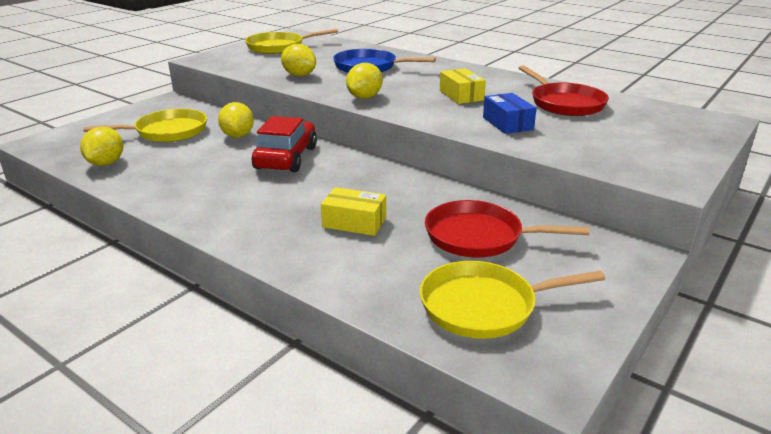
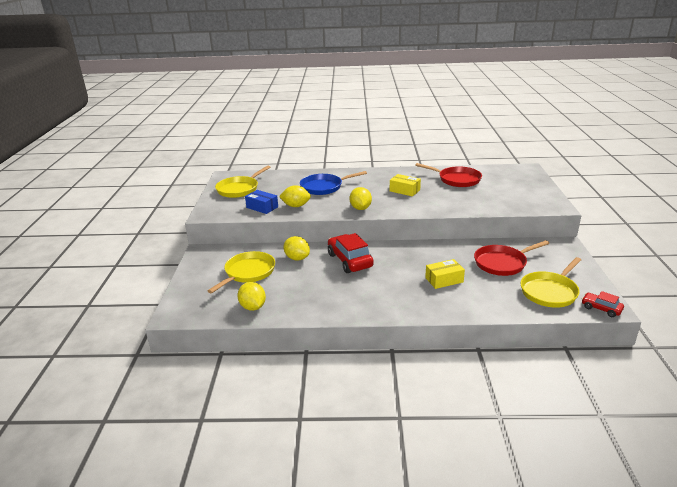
camera: 35 degrees left, 0 degrees up
blue box [483,93,537,134] -> blue box moved to [245,190,278,214]
none -> red car [582,291,624,317]

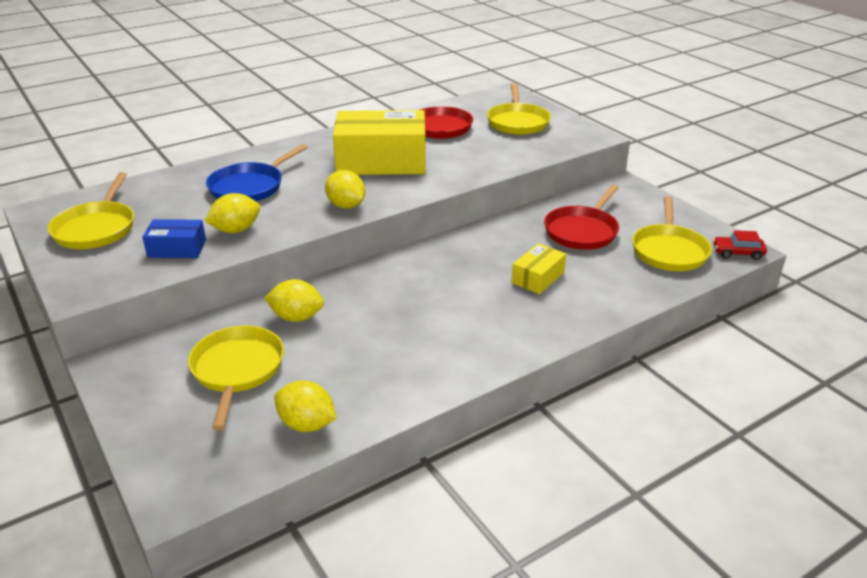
camera: 35 degrees left, 5 degrees up
red car [328,233,374,273] -> none
yellow box [390,174,421,197] -> yellow box [333,110,426,175], size x2.09
none -> yellow pan [487,83,551,135]

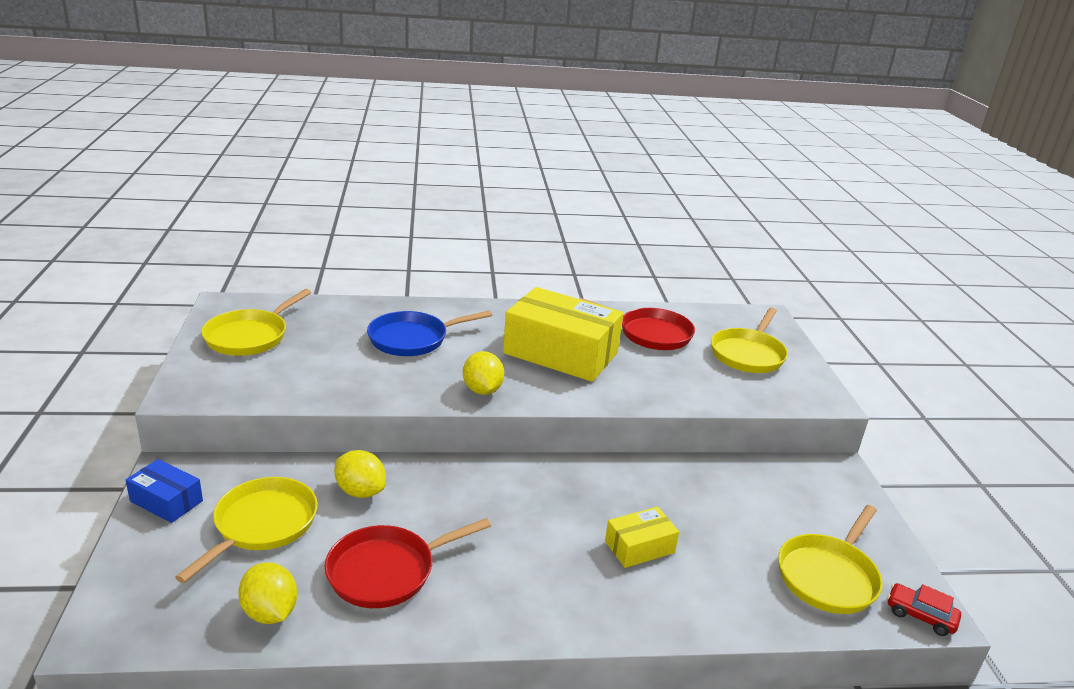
camera: 25 degrees right, 5 degrees down
blue box [142,219,206,258] -> blue box moved to [126,459,203,523]
yellow lemon [205,193,260,233] -> none
red pan [544,184,619,250] -> red pan moved to [325,518,491,608]

